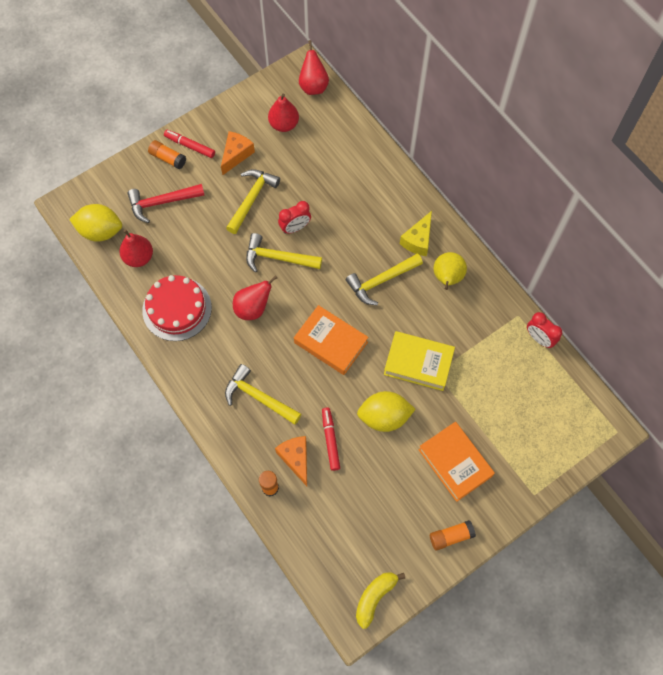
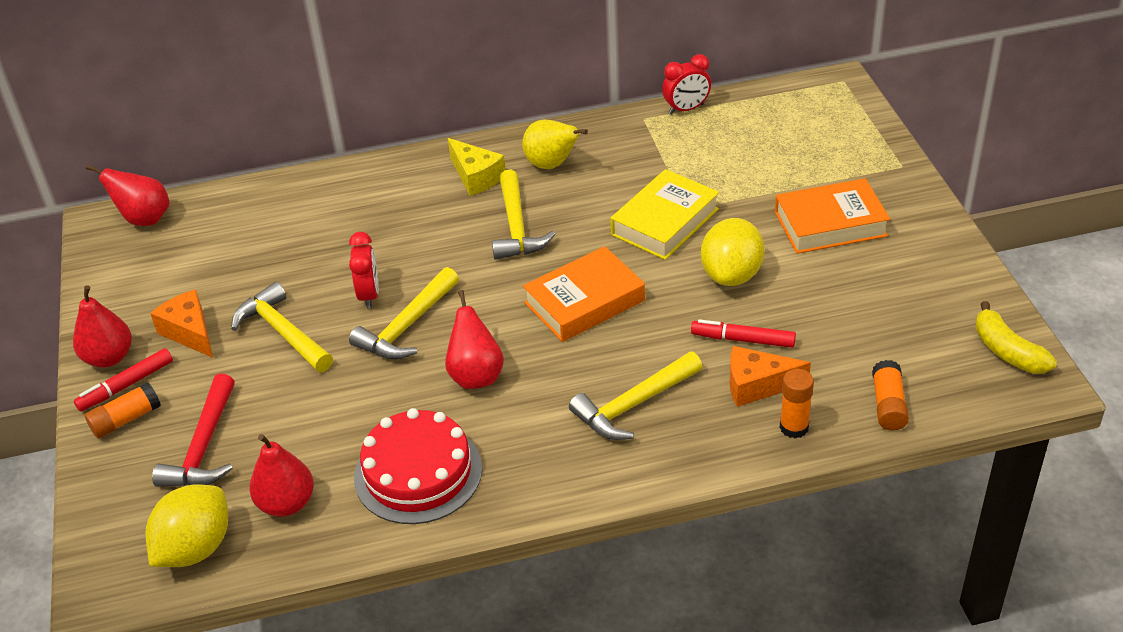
camera: 65 degrees left, 25 degrees down
red pear [268,93,299,132] -> red pear moved to [73,285,132,368]
orange glue stick [430,520,476,551] -> orange glue stick moved to [872,360,909,430]

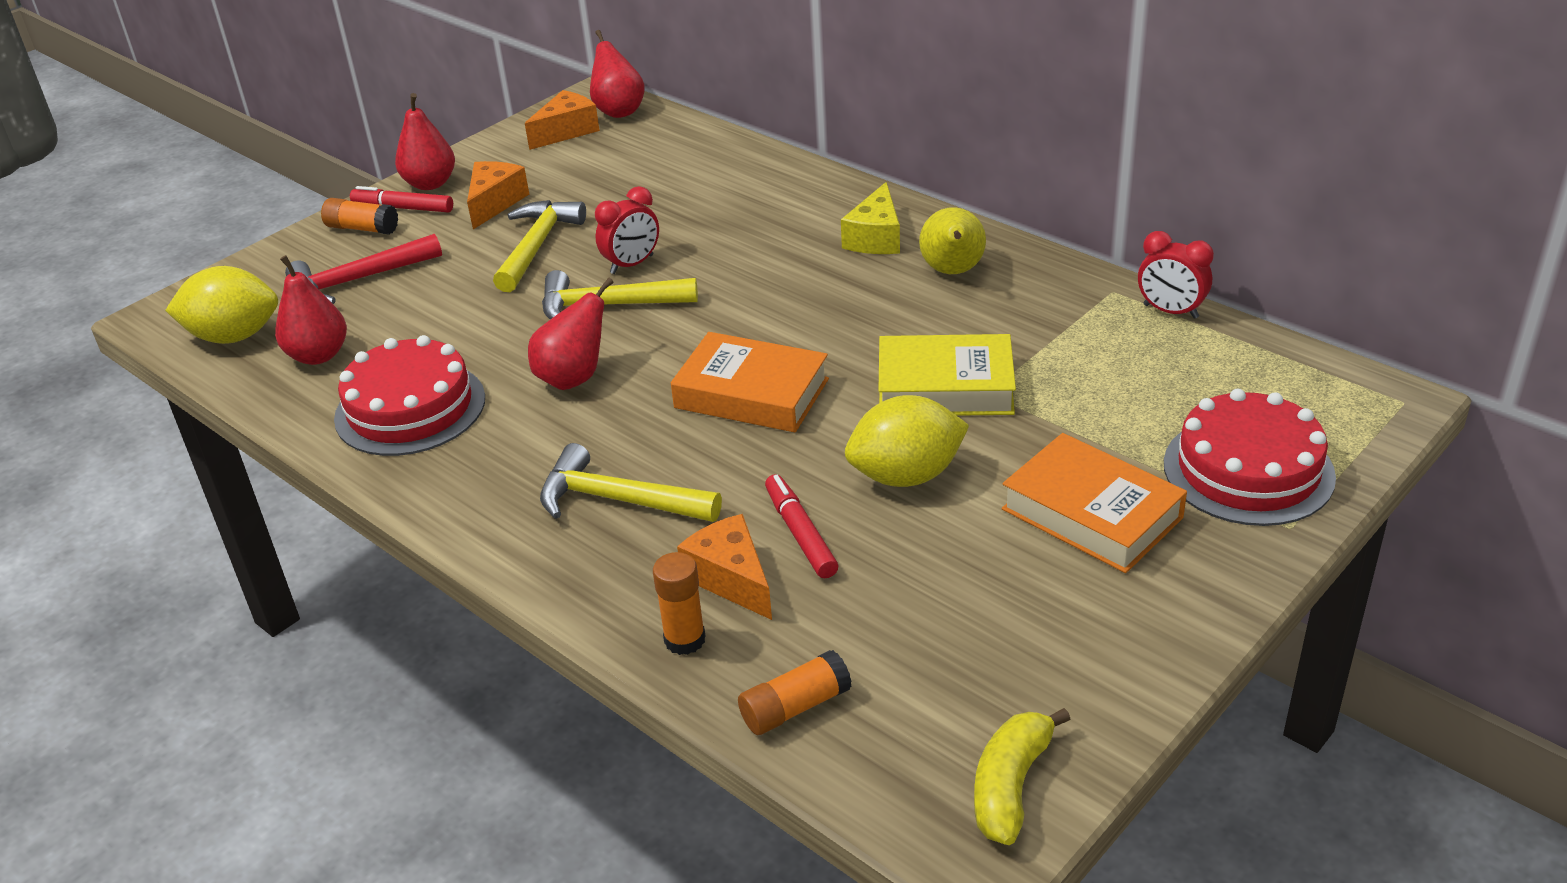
camera: 55 degrees right, 5 degrees down
yellow hammer [492,170,556,260] -> none
none -> orange cheese [525,90,600,150]
none -> red cake [1164,389,1336,526]

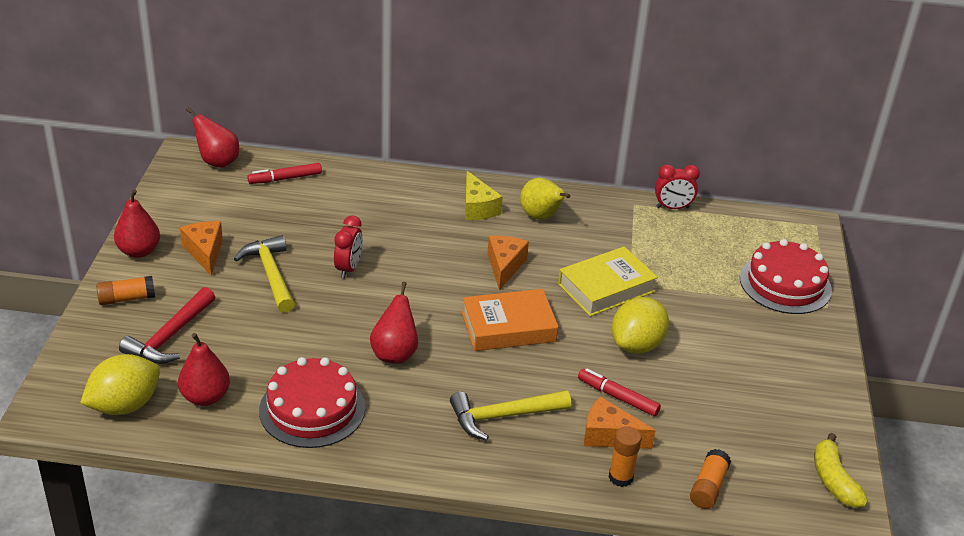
camera: 40 degrees left, 0 degrees up
red marker [350,186,453,213] -> red marker moved to [247,163,322,184]
orange cheese [525,90,600,150] -> orange cheese moved to [487,235,529,290]
yellow hammer [542,270,698,319] -> none
orange book [1002,433,1187,573] -> none

